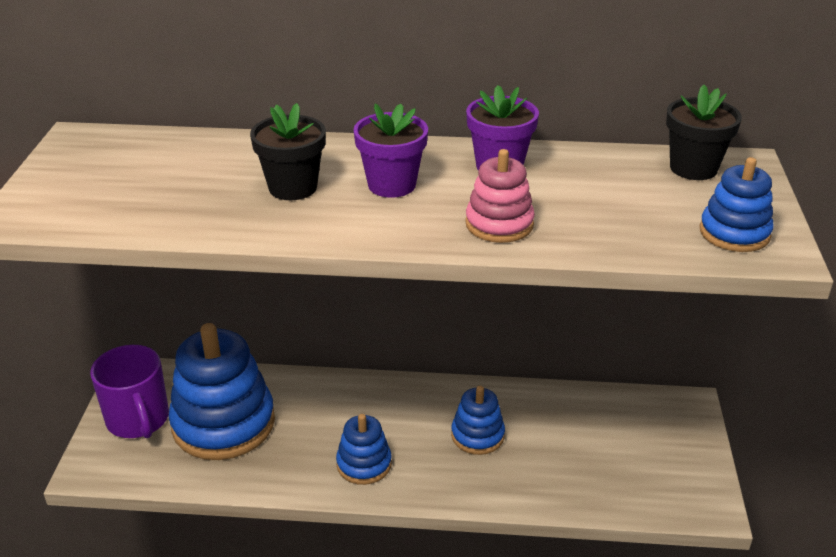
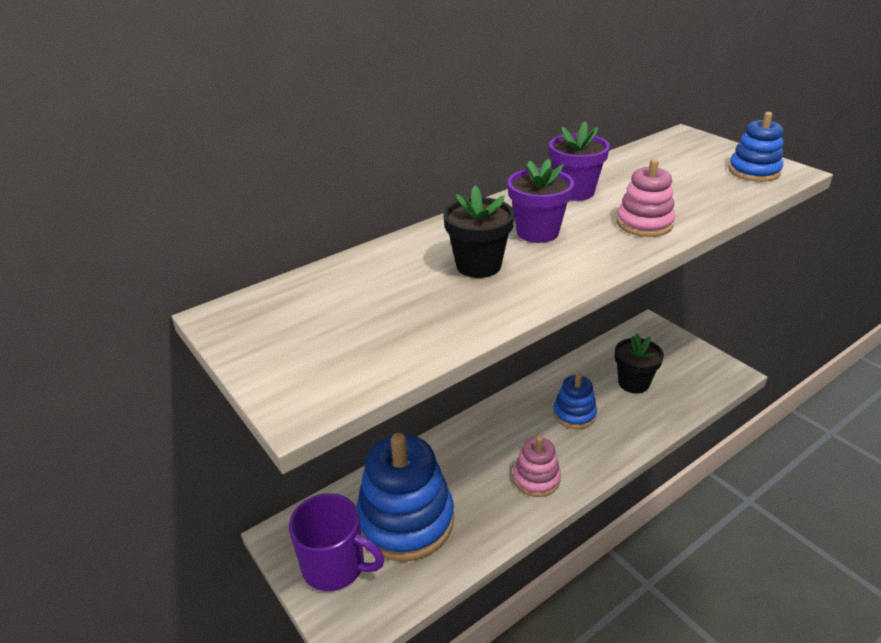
camera: 40 degrees left, 0 degrees up
blue stacking toy [336,414,392,485] -> pink stacking toy [513,436,561,497]
black flower pot [666,84,742,180] -> black flower pot moved to [615,334,664,394]

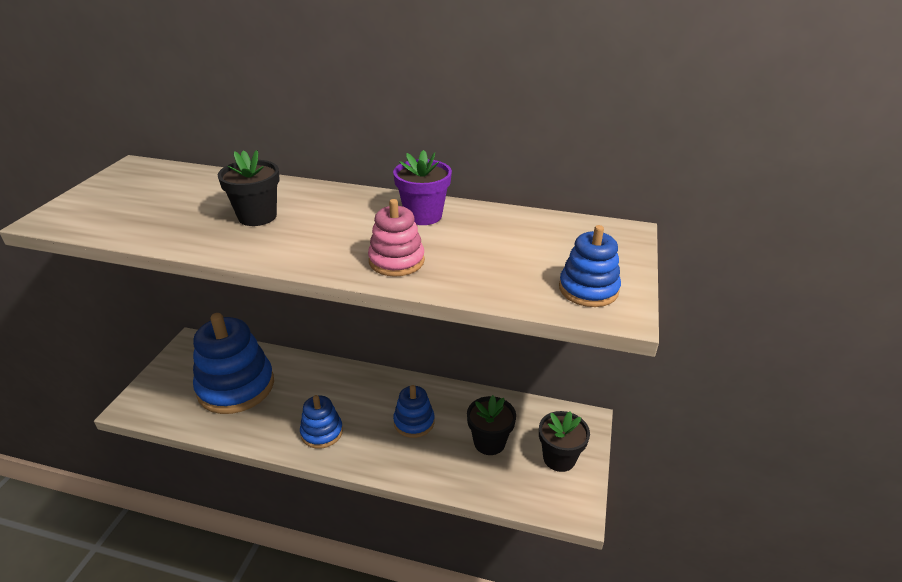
camera: 50 degrees right, 0 degrees up
purple mug [289,493,384,591] -> none
purple flower pot [508,159,574,243] -> none
pink stacking toy [513,436,561,497] -> blue stacking toy [300,395,343,449]
none -> black flower pot [539,411,590,472]

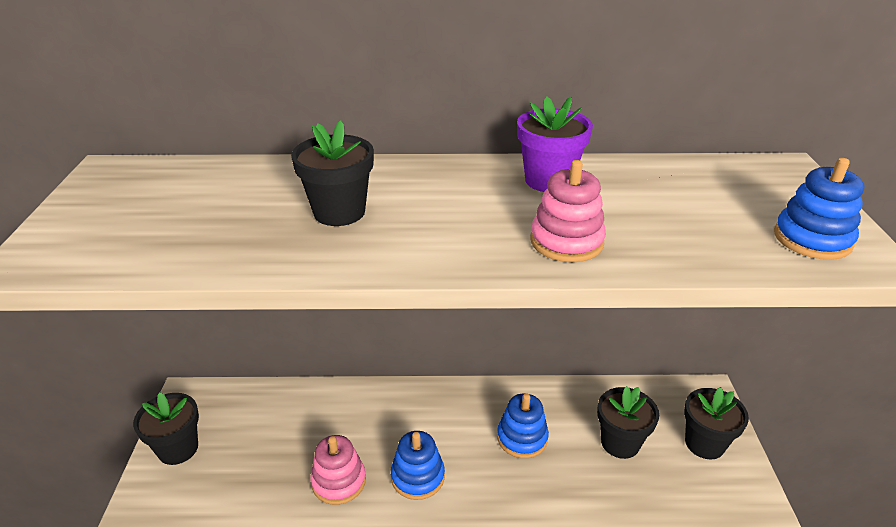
camera: 15 degrees left, 0 degrees up
blue stacking toy [193,313,274,414] -> none
none -> black flower pot [133,392,199,465]
none -> pink stacking toy [310,435,366,505]

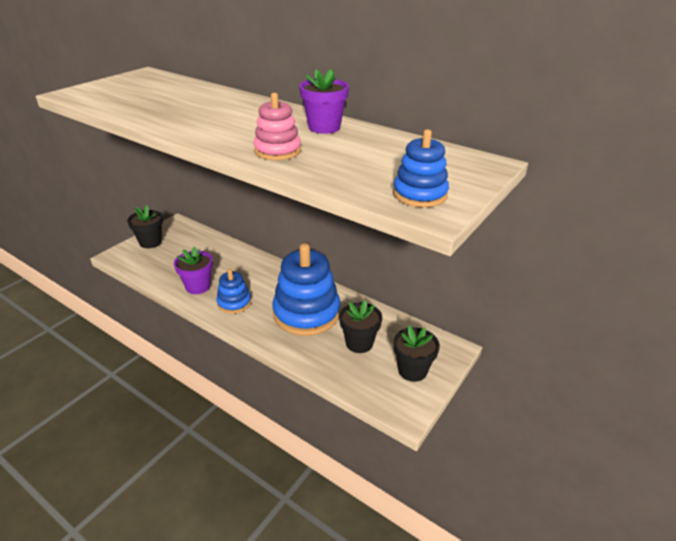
camera: 35 degrees right, 0 degrees up
black flower pot [291,121,374,226] -> none
pink stacking toy [310,435,366,505] -> purple flower pot [174,246,213,294]
blue stacking toy [497,393,549,458] -> blue stacking toy [272,243,340,336], size x1.94

